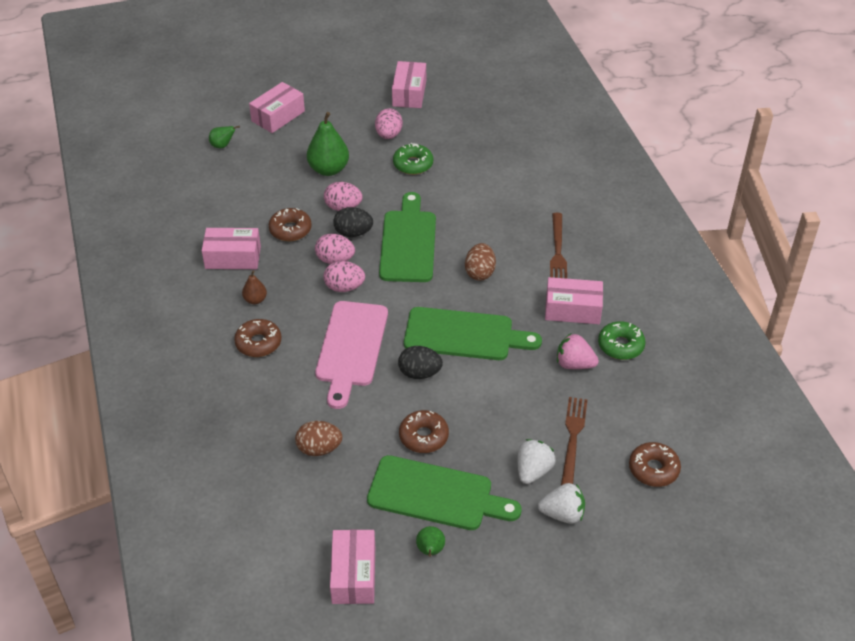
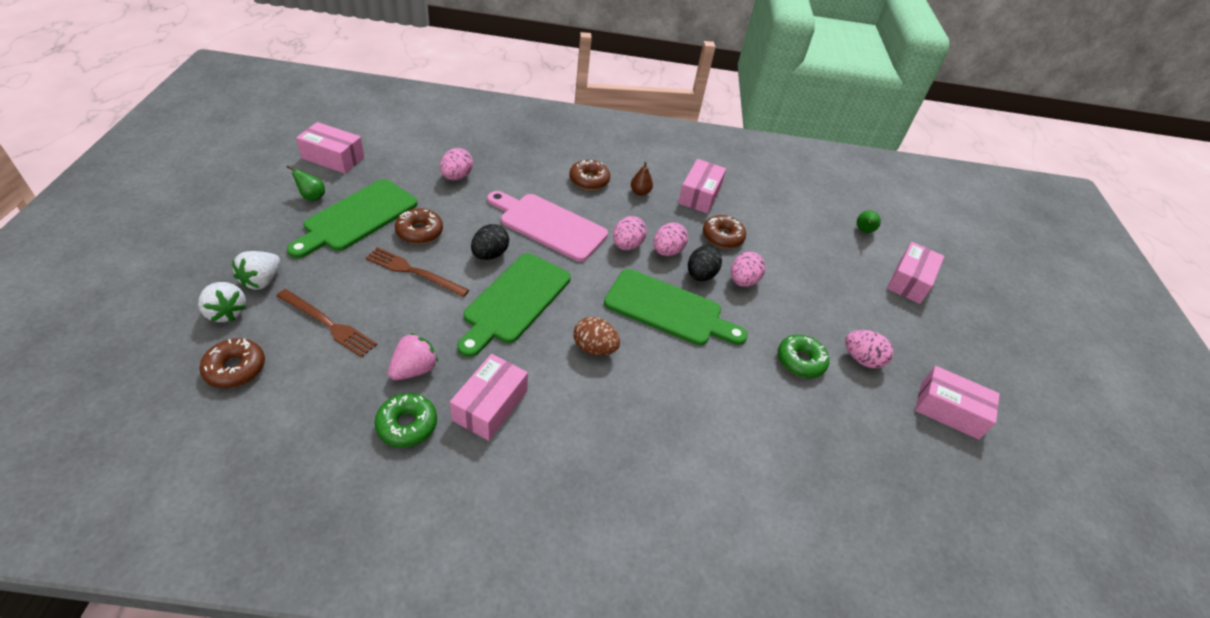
camera: 105 degrees right, 0 degrees up
pink box [249,82,305,133] -> pink box turned 60 degrees clockwise [887,242,944,304]
brown egg [295,421,342,456] -> pink egg [440,148,473,180]
green pear [307,112,349,176] -> none
white strawberry [518,439,556,484] -> white strawberry moved to [198,282,246,322]
brown fork [550,213,567,279] -> brown fork moved to [365,247,469,297]

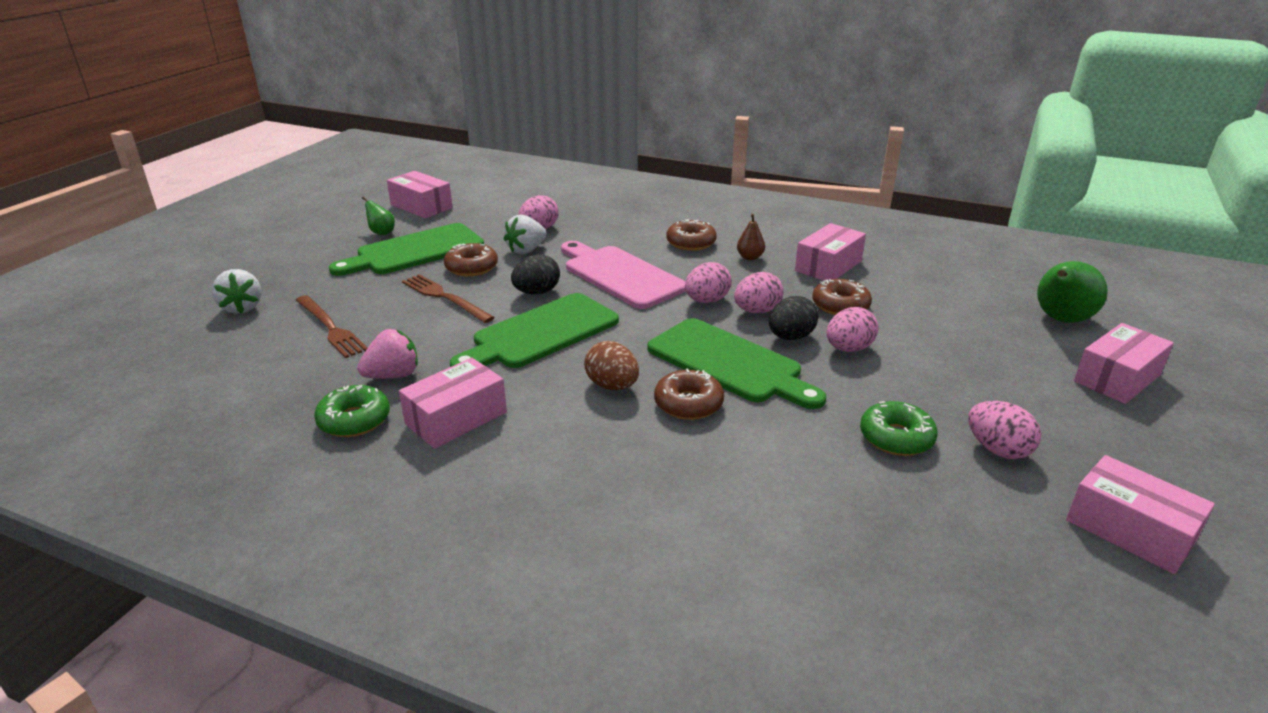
camera: 25 degrees right, 15 degrees down
brown donut [199,338,265,388] -> brown donut moved to [654,369,724,420]
white strawberry [232,251,280,290] -> white strawberry moved to [504,215,546,254]
green pear [857,211,881,233] -> green pear [1037,261,1108,323], size x1.92

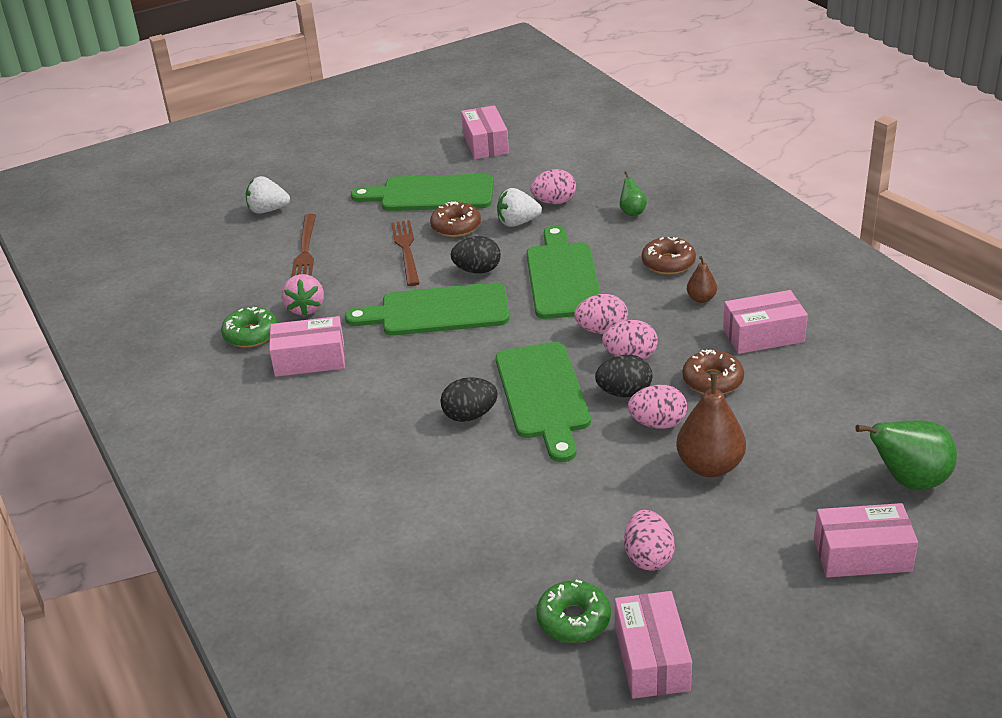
camera: 40 degrees right, 5 degrees up
white strawberry [212,269,261,314] -> white strawberry turned 75 degrees clockwise [246,176,290,214]
pink strawberry [357,329,418,379] -> pink strawberry turned 75 degrees clockwise [282,274,324,316]
green pear [362,196,395,235] -> green pear moved to [620,171,647,216]
pink cutting board [561,241,686,309] -> green cutting board [526,225,601,319]
brown egg [584,341,639,390] -> none
brown donut [654,369,724,420] -> black egg [440,377,498,422]
green donut [860,401,938,456] -> green donut moved to [536,580,611,643]
none -> brown pear [676,372,746,477]

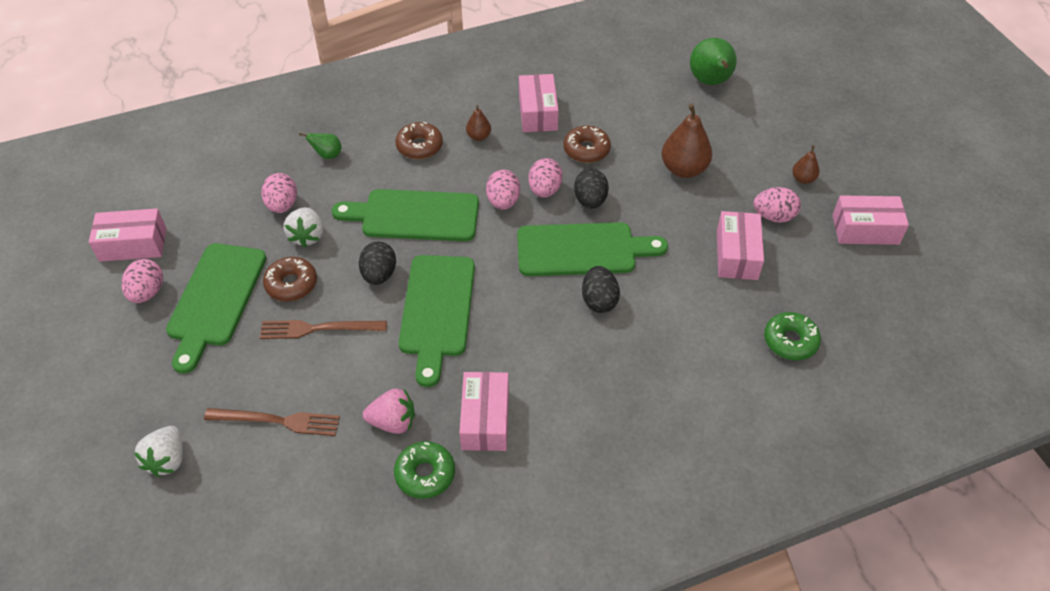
camera: 85 degrees left, 15 degrees up
green donut [536,580,611,643] -> green donut moved to [764,312,821,360]
pink egg [628,385,687,429] -> pink egg moved to [122,259,163,303]
pink box [814,503,918,577] -> pink box moved to [717,211,764,280]
none -> brown pear [792,145,820,184]

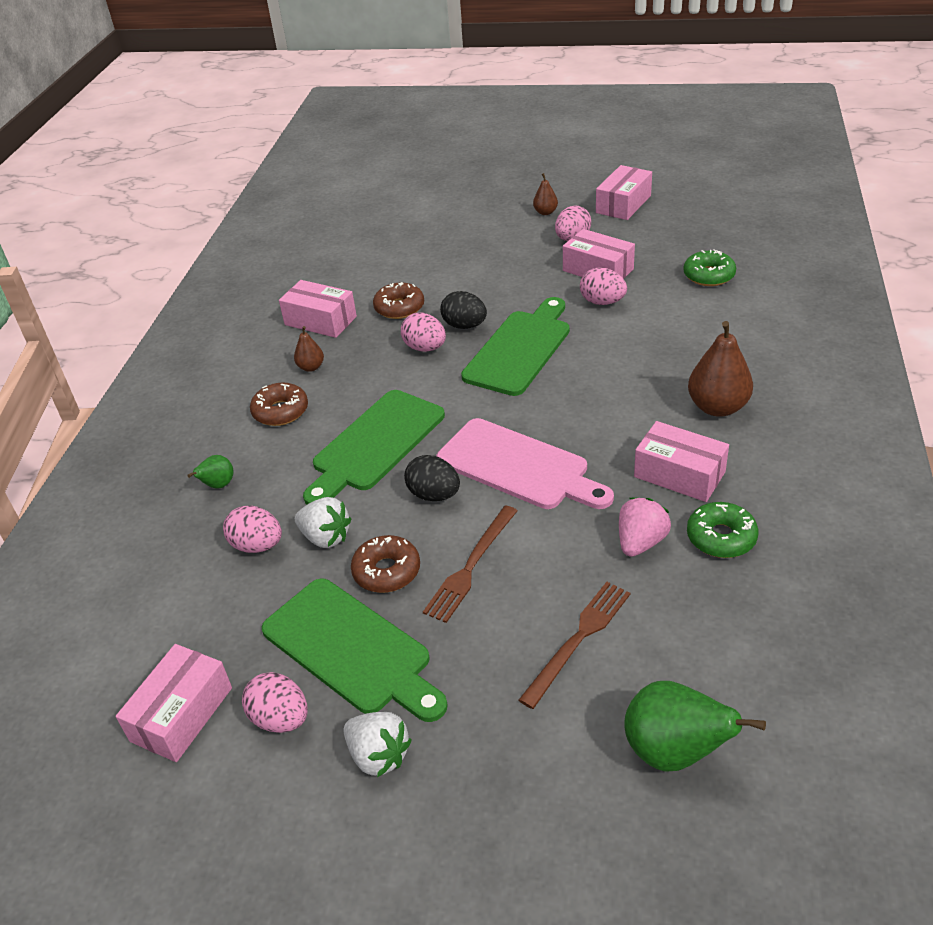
camera: 55 degrees left, 10 degrees down
white strawberry [134,426,183,477] -> white strawberry moved to [344,712,412,777]
green cutting board [399,255,475,387] -> pink cutting board [437,418,614,509]
pink egg [486,170,520,210] -> pink egg moved to [580,267,627,305]
black egg [582,266,620,313] -> none
brown pear [662,104,712,178] -> brown pear moved to [688,321,753,417]
green pear [690,38,737,85] -> green pear moved to [624,681,766,772]

